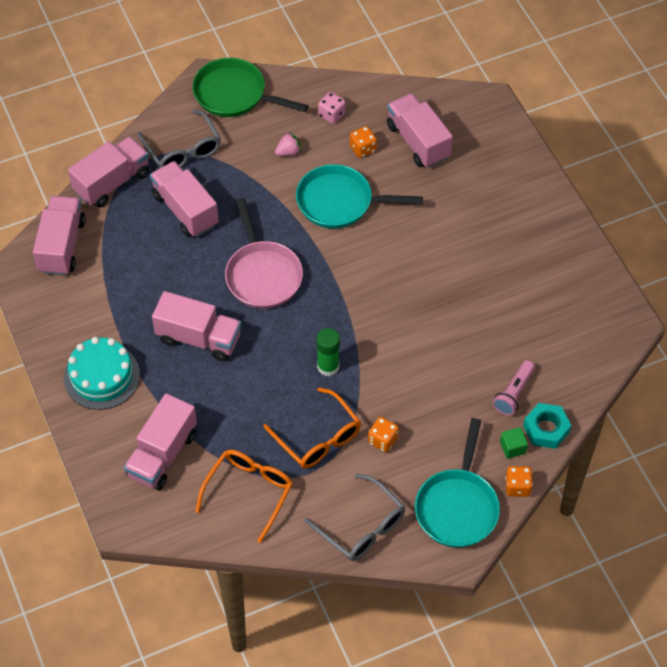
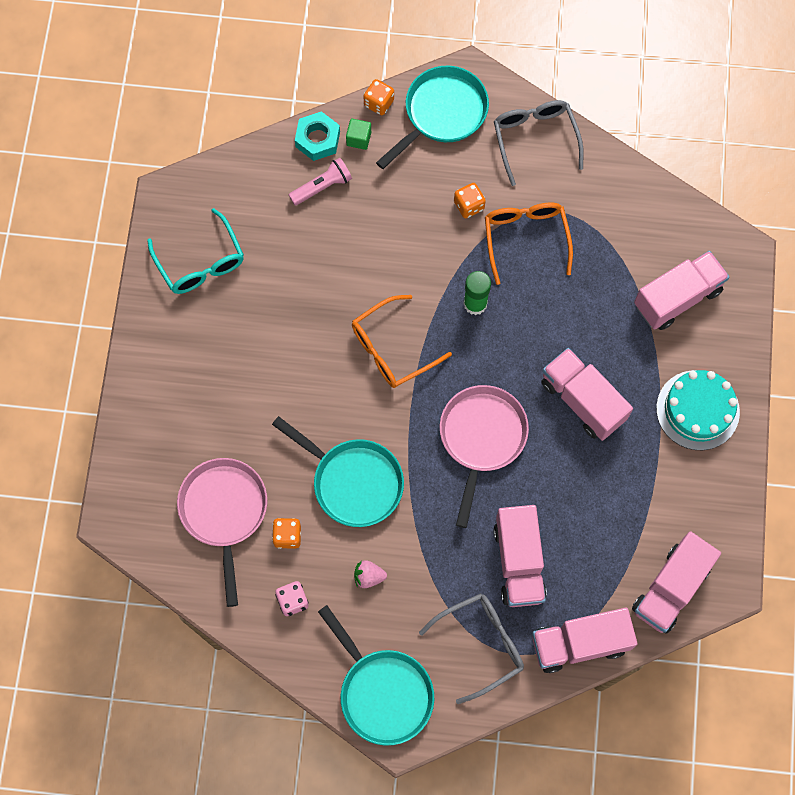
camera: 150 degrees left, 15 degrees up
grey glasses [137,110,221,168] -> grey glasses turned 60 degrees clockwise [419,593,524,704]
green pan [192,58,308,117] -> turquoise pan [318,605,434,746]
orange glasses [195,450,293,543] -> orange glasses moved to [352,295,452,388]
pink truck [387,93,453,168] -> pink pan [177,458,267,607]
none -> turquoise glasses [147,208,244,294]

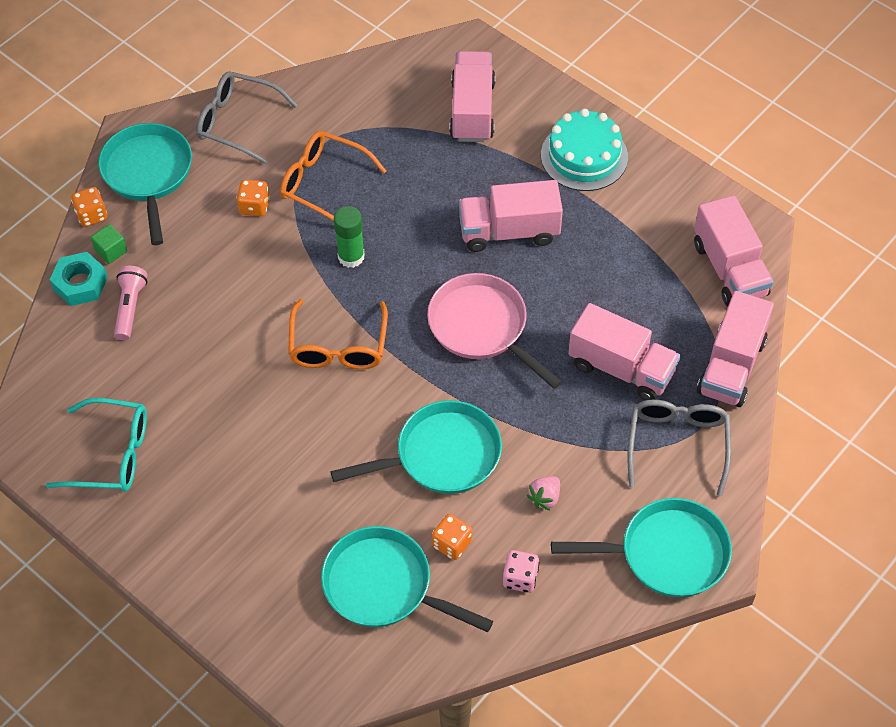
camera: 55 degrees left, 15 degrees down
pink pan [177,458,267,607] -> turquoise pan [321,526,493,632]

